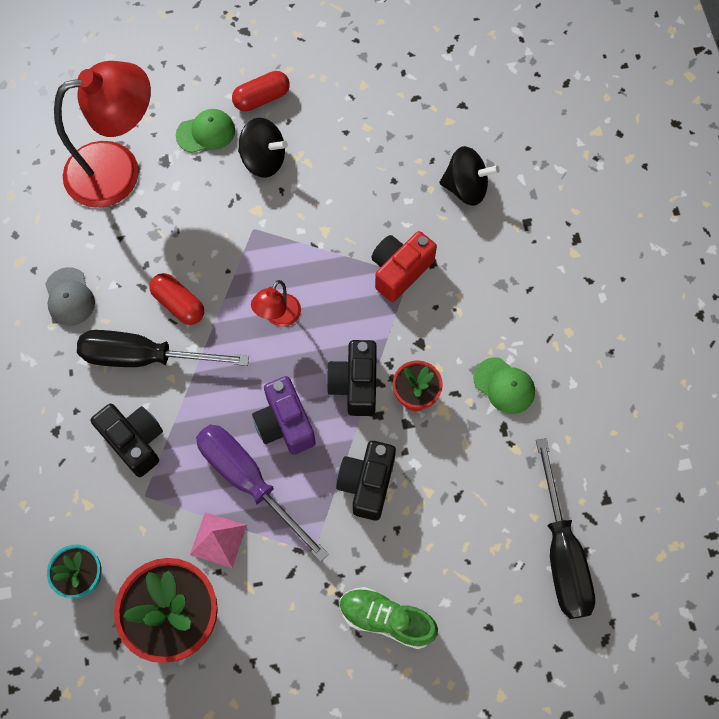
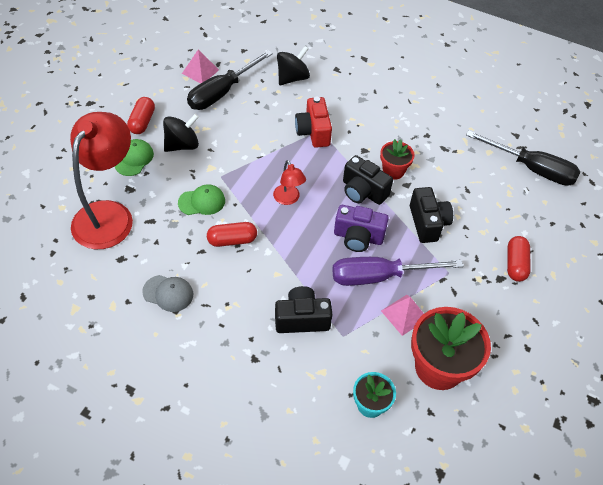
camera: 55 degrees left, 15 degrees down
black screwdriver [77,330,249,367] -> black screwdriver moved to [187,50,273,110]
black camera [336,441,396,521] -> black camera turned 150 degrees counterclockwise [410,187,453,243]
green shoe [340,587,438,649] -> red capsule [507,236,531,282]
green cap [474,357,535,414] -> green cap moved to [178,184,225,215]
none -> pink pyramid [182,50,219,84]

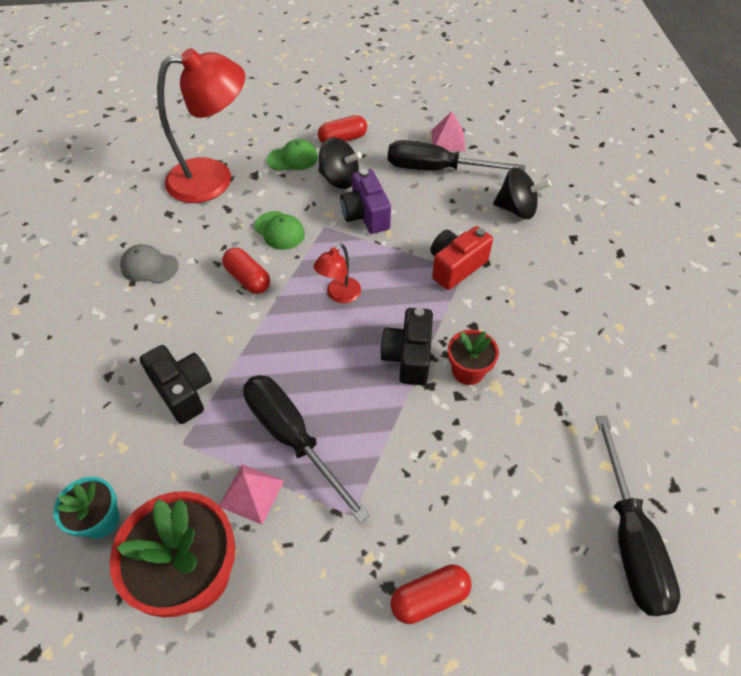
camera: 60 degrees right, 0 degrees up
grey cap [142,275,193,312] -> grey cap turned 120 degrees clockwise [120,244,179,284]
purple screwdriver [332,257,463,286] -> black screwdriver [243,375,370,523]
purple camera [334,205,389,252] -> purple camera moved to [340,169,391,234]
black camera [410,187,453,243] -> none

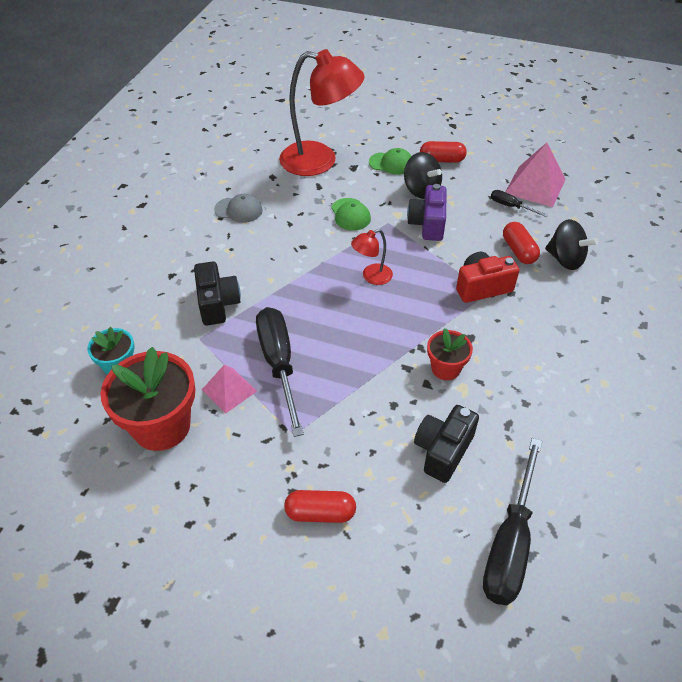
camera: 25 degrees right, 5 degrees down
grey cap [120,244,179,284] -> grey cap turned 150 degrees clockwise [214,194,263,223]
red capsule [222,247,270,294] -> red capsule moved to [503,222,540,264]
black camera [380,308,433,385] -> black camera moved to [414,405,479,483]
black screwdriver [388,140,525,171] -> black screwdriver [491,190,548,217], size x0.48
pink pyramid [432,111,466,151] -> pink pyramid [506,143,566,207], size x1.59

